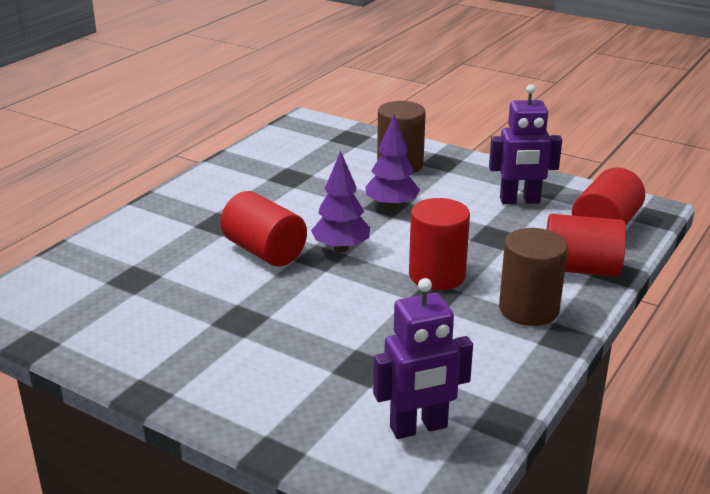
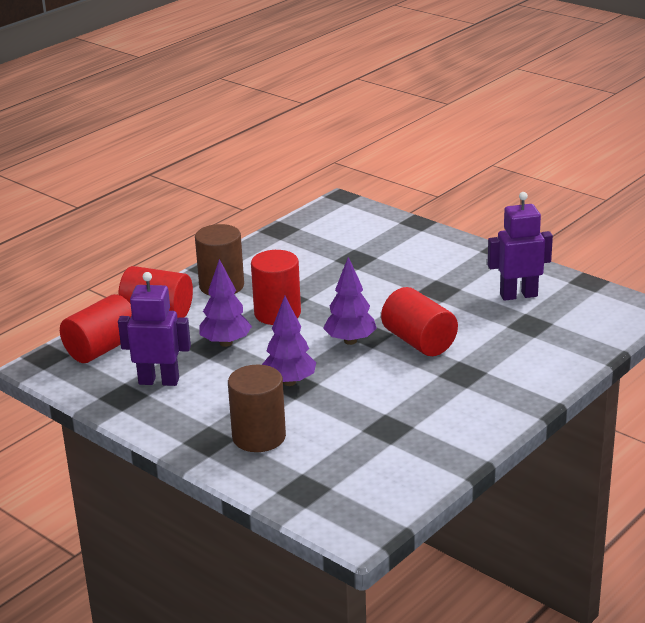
camera: 170 degrees left, 0 degrees up
purple robot [373,278,473,439] -> purple robot moved to [488,192,553,301]
none -> purple tree [200,259,252,347]

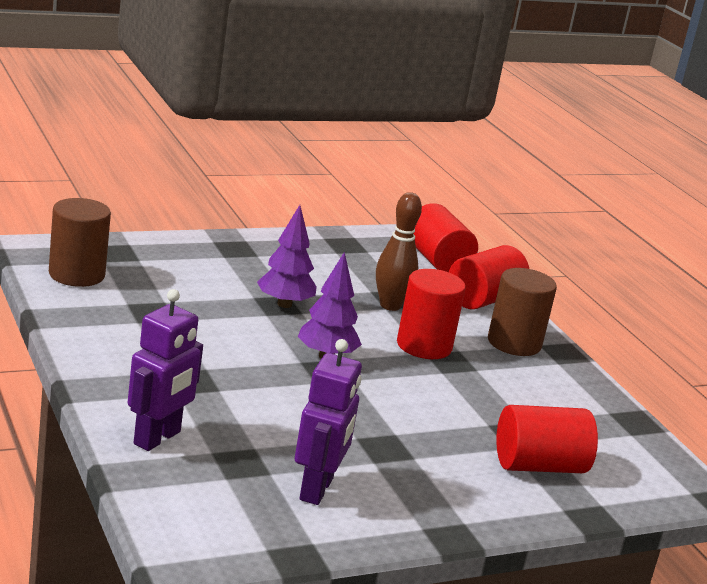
camera: 110 degrees right, 5 degrees down
purple robot [118,272,191,386] -> purple robot moved to [128,289,203,451]
purple tree [200,259,252,347] -> brown bowling pin [376,192,422,311]
brown cylinder [228,365,286,452] -> brown cylinder moved to [49,198,111,287]
red cylinder [381,287,458,356] -> red cylinder moved to [496,405,598,473]

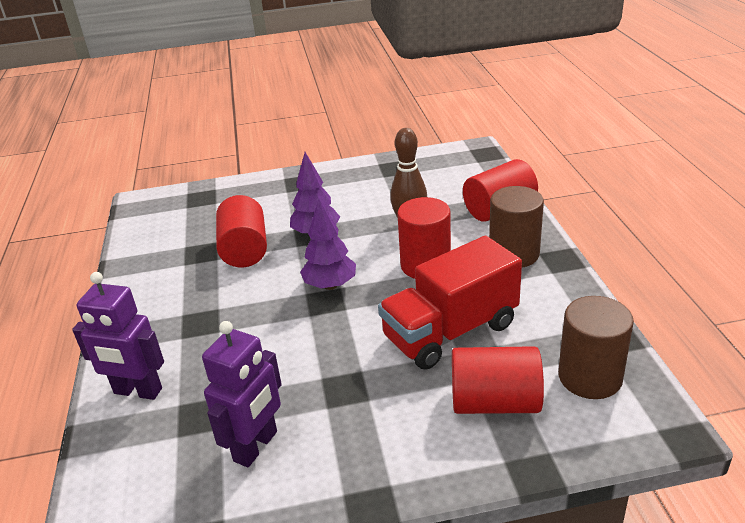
camera: 20 degrees right, 10 degrees up
brown cylinder [49,198,111,287] -> brown cylinder moved to [558,296,634,399]
purple robot [128,289,203,451] -> purple robot turned 60 degrees clockwise [72,272,164,400]
red cylinder [413,203,478,272] -> red cylinder moved to [216,195,267,267]
none -> red truck [378,236,522,370]

